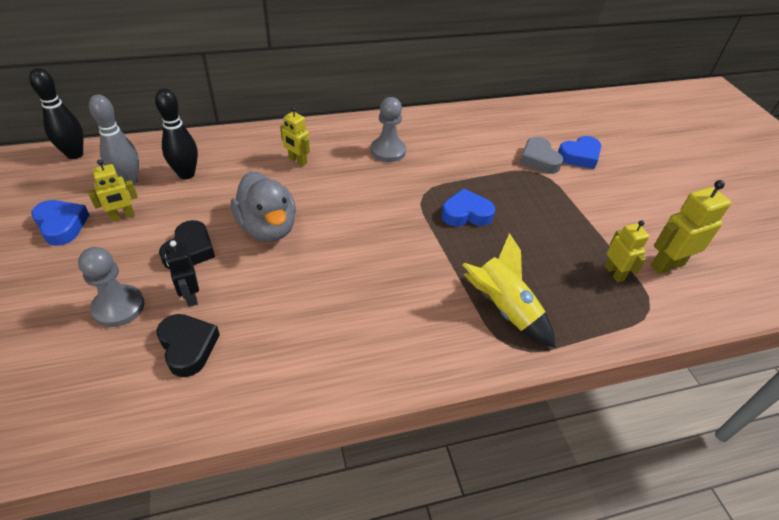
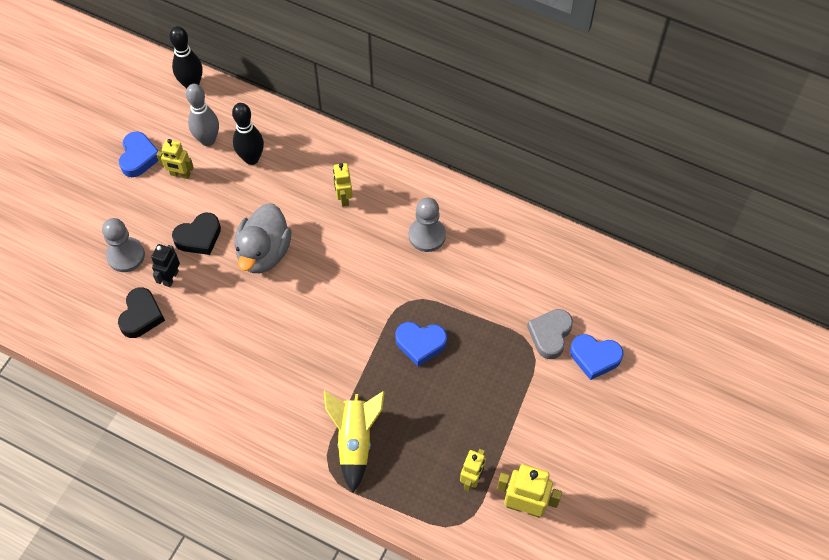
camera: 45 degrees right, 15 degrees up
blue heart [441,188,495,227] -> blue heart turned 150 degrees clockwise [395,322,447,366]

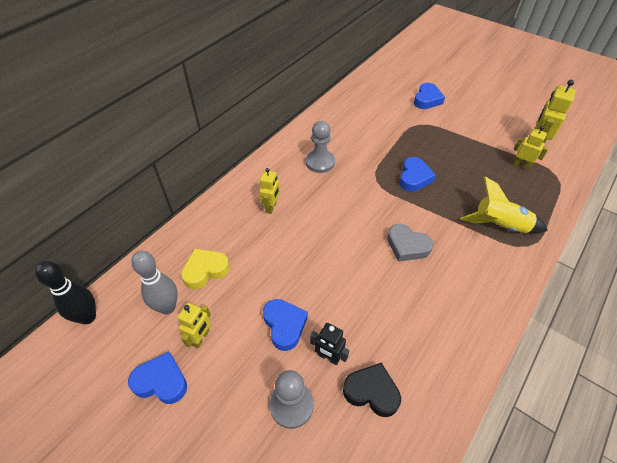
camera: 80 degrees left, 10 degrees down
black heart [172,213,221,255] -> blue heart [263,299,308,351]
black bowling pin [232,103,264,165] -> yellow heart [181,249,230,289]
grey duck [234,203,292,273] -> none
yellow robot [333,163,353,207] -> yellow robot turned 75 degrees counterclockwise [259,168,280,214]
grey heart [527,309,573,359] -> grey heart moved to [387,224,433,262]

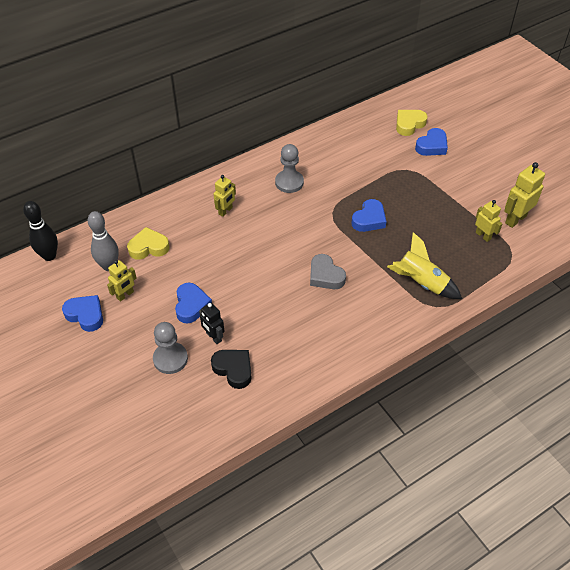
camera: 20 degrees right, 0 degrees up
none -> yellow heart [396,110,428,136]

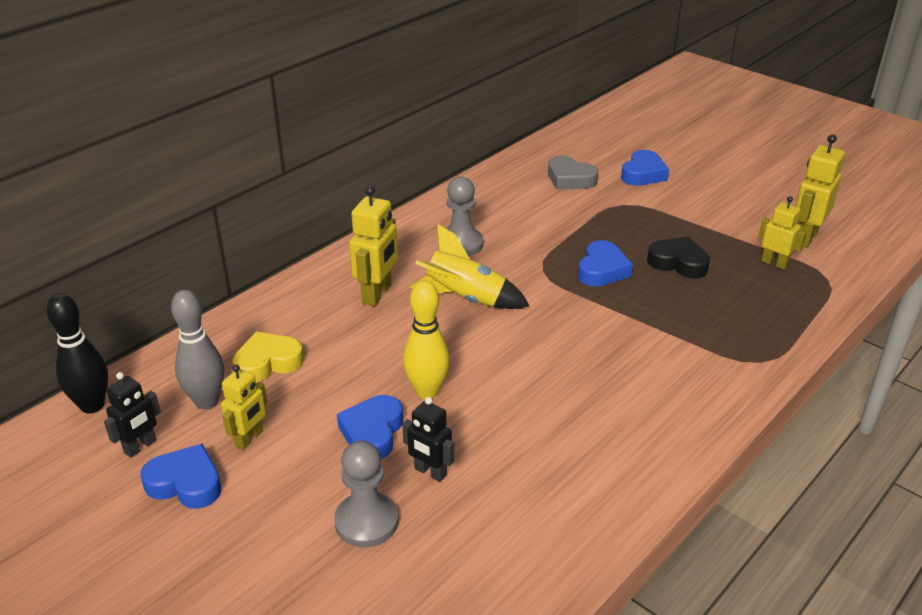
camera: 15 degrees left, 15 degrees down
blue heart [175,282,212,324] -> blue heart turned 150 degrees counterclockwise [337,395,403,459]
black heart [211,350,251,389] -> black heart moved to [647,236,710,279]
yellow robot [214,175,236,217] -> yellow robot [349,186,398,306], size x1.53
grey heart [310,254,346,289] -> grey heart moved to [548,156,598,190]
yellow rocket [387,232,462,299] -> yellow rocket moved to [410,224,529,309]
yellow heart [396,110,428,136] -> none
none -> black robot [104,372,161,458]
none -> yellow bowling pin [403,280,450,399]

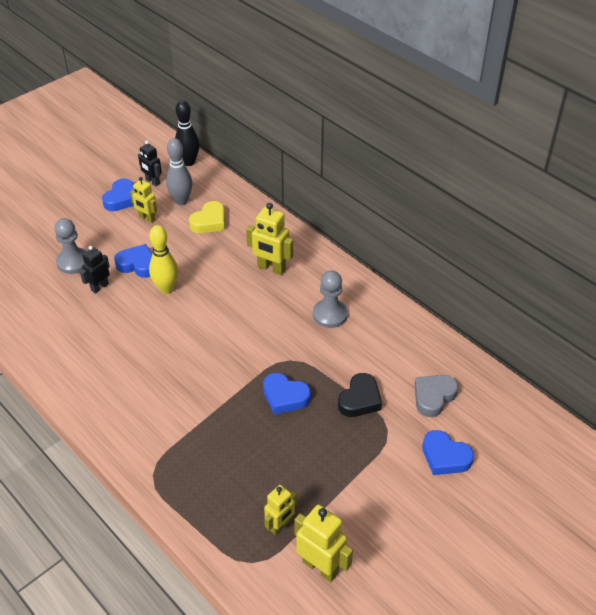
camera: 95 degrees right, 10 degrees up
yellow heart [232,332,304,383] -> yellow heart turned 60 degrees clockwise [189,201,225,233]
yellow rocket [410,224,529,309] -> none
black heart [647,236,710,279] -> black heart moved to [338,373,382,417]

